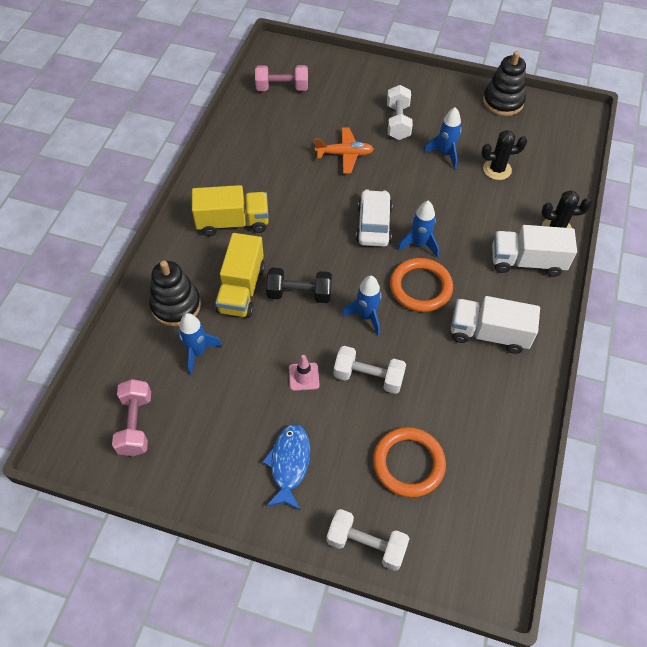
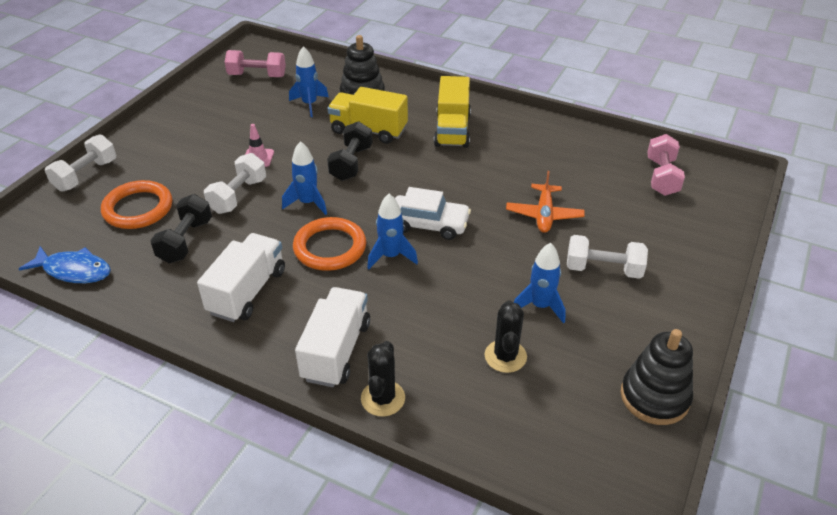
camera: 100 degrees right, 15 degrees down
blue fish [262,424,310,511] -> blue fish moved to [19,246,111,283]
none -> black dumbbell [150,194,212,263]

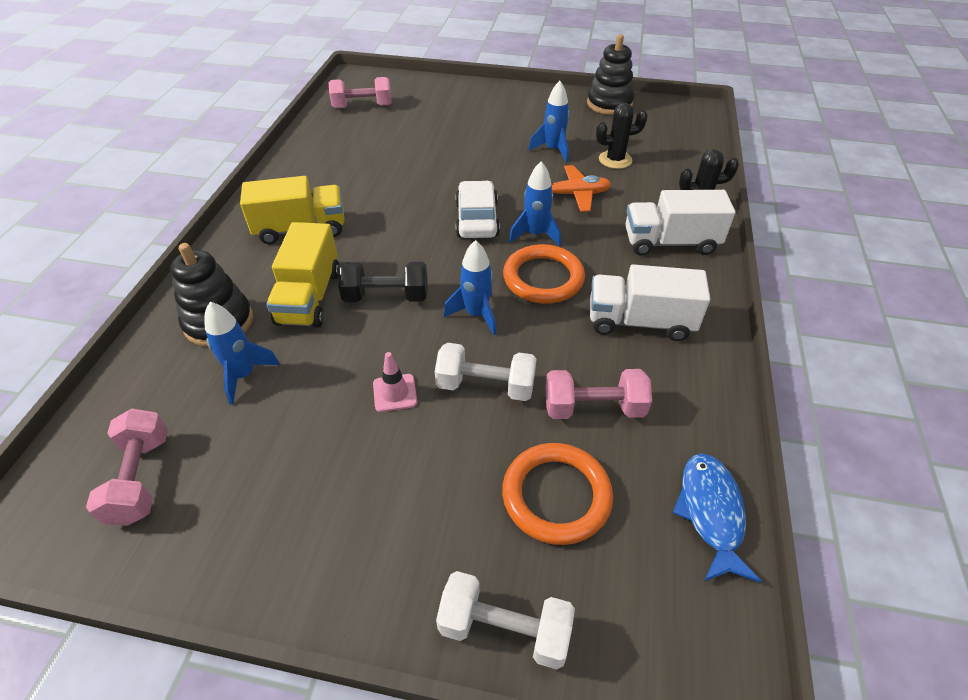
camera: 105 degrees left, 5 degrees up
black dumbbell [150,194,212,263] -> pink dumbbell [545,369,652,419]
orange plane [506,171,585,233] -> orange plane moved to [551,165,611,212]
white dumbbell [567,235,648,279] -> none

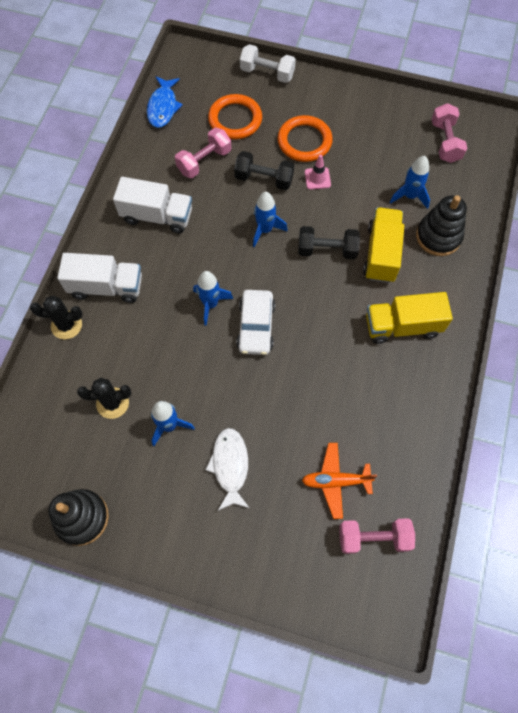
camera: 175 degrees left, 20 degrees up
white dumbbell [435,343,537,401] -> black dumbbell [234,151,294,190]
orange ring [503,244,585,304] -> orange ring moved to [277,115,333,162]
pink dumbbell [545,369,652,419] -> pink dumbbell turned 45 degrees counterclockwise [175,128,231,178]
orange plane [551,165,611,212] -> orange plane moved to [302,443,377,519]
none -> white fish [205,428,249,511]

